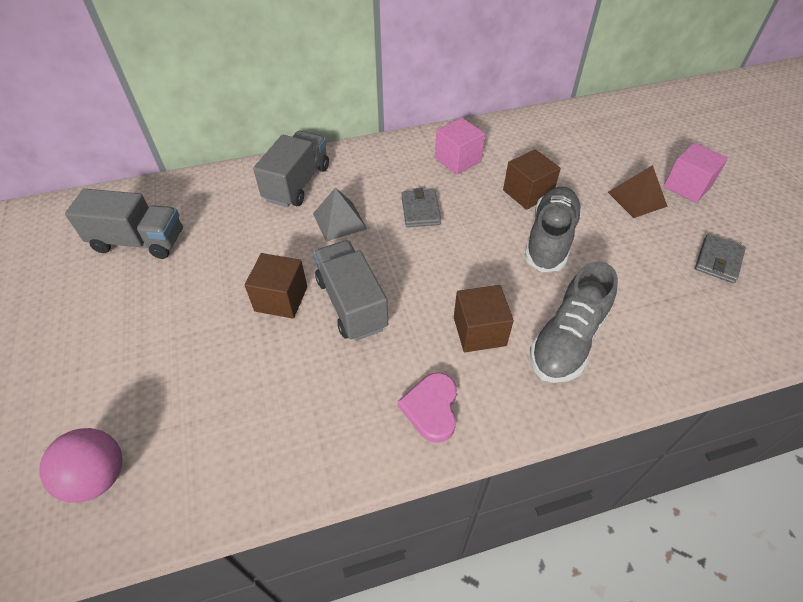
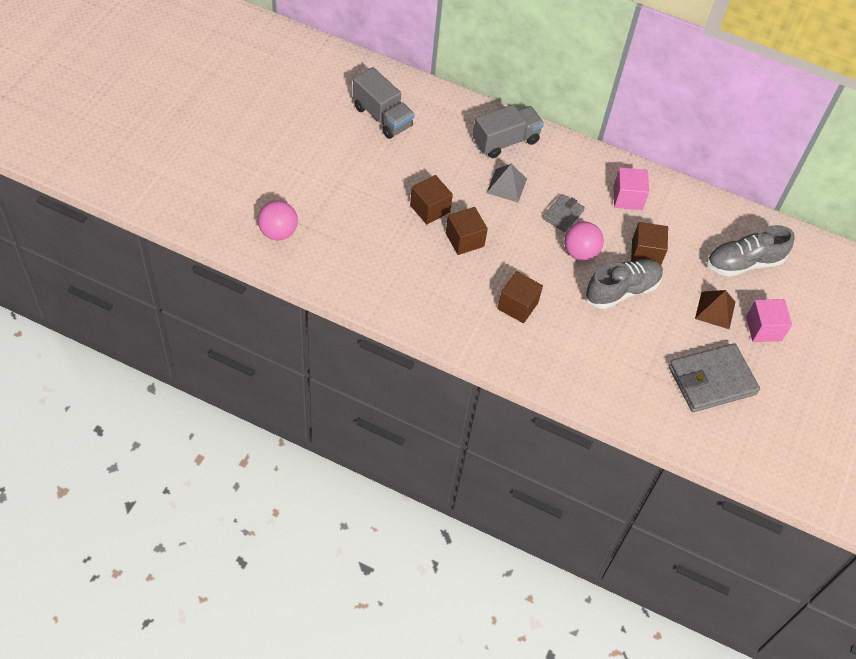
camera: 35 degrees right, 5 degrees up
grey truck [314,240,388,341] -> brown cube [446,207,488,255]
pink heart [398,373,457,443] -> none
grey shoe [530,262,618,383] -> grey shoe moved to [707,225,795,277]
grey wallet [695,234,746,283] -> grey wallet [669,343,760,412], size x1.88
none -> pink ball [564,221,604,261]

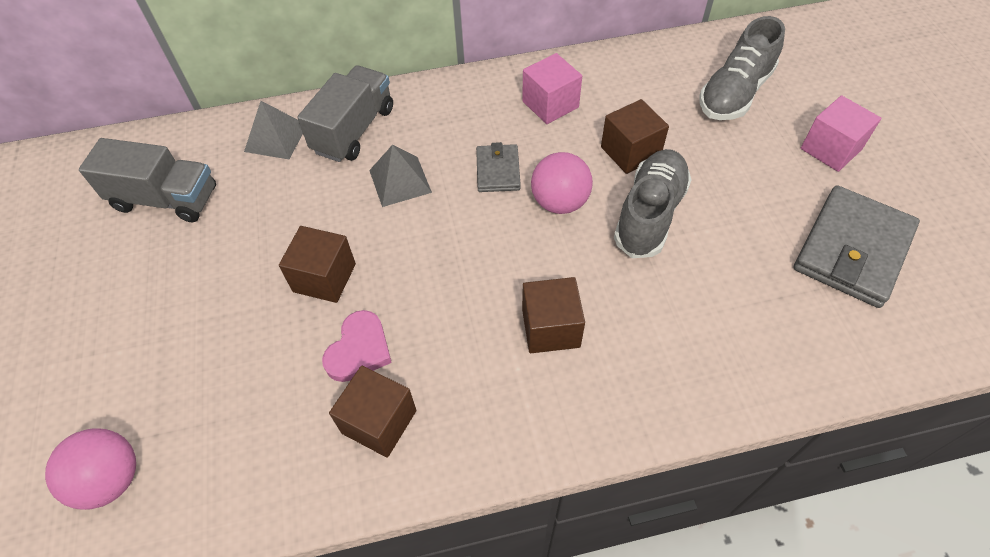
camera: 30 degrees left, 0 degrees up
brown cube [446,207,488,255] -> brown cube moved to [329,365,417,458]
brown pyramid [695,290,735,329] -> none
none -> grey pyramid [244,101,303,159]
none -> pink heart [322,310,392,382]

